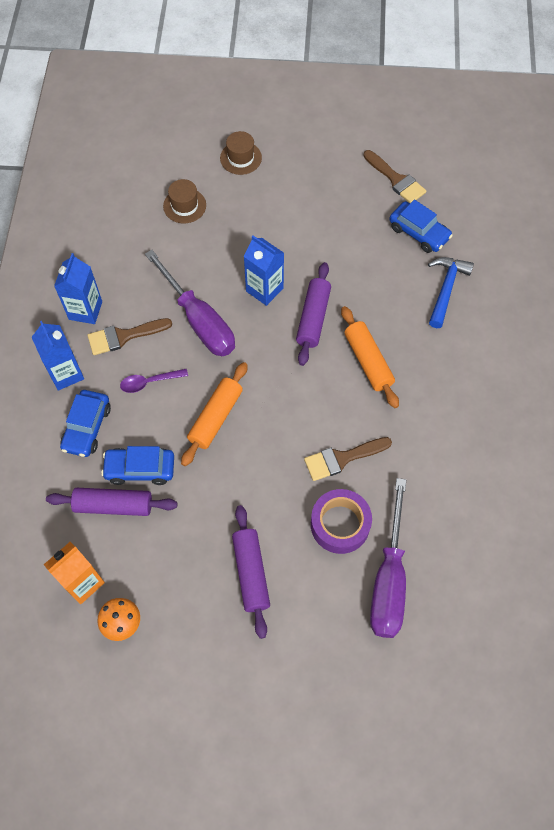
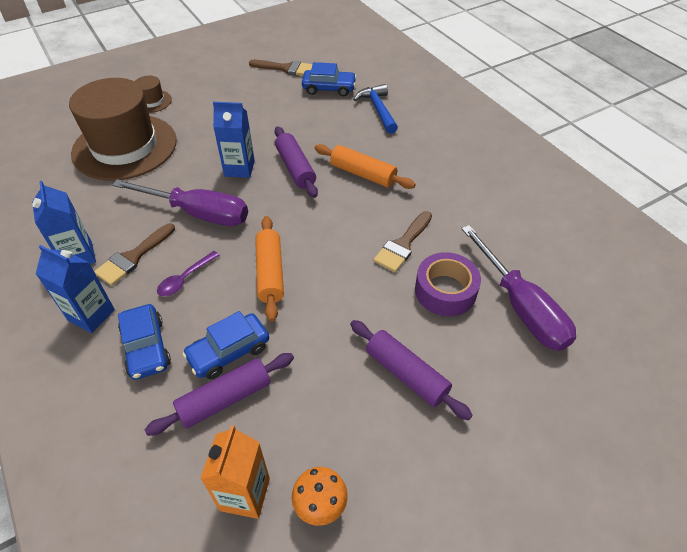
camera: 35 degrees left, 15 degrees down
brown hat [163,179,206,224] -> brown hat [69,78,177,181], size x2.44

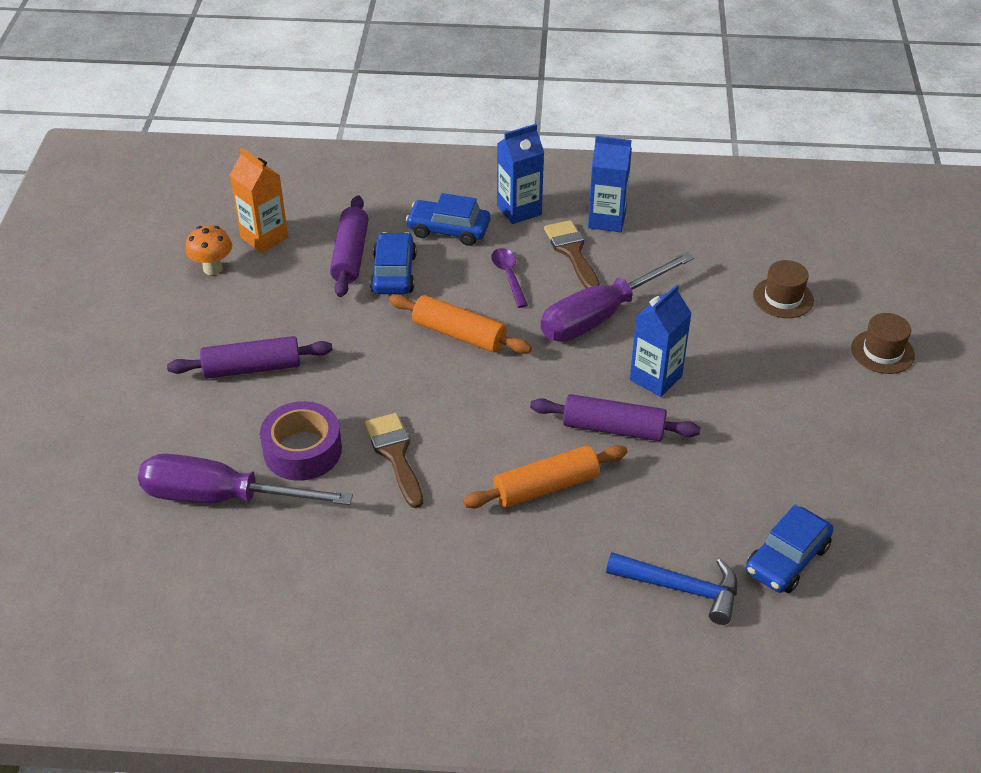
camera: 125 degrees right, 5 degrees down
brown hat [69,78,177,181] -> brown hat [753,260,814,318], size x0.41
brown brush [249,60,313,76] -> none

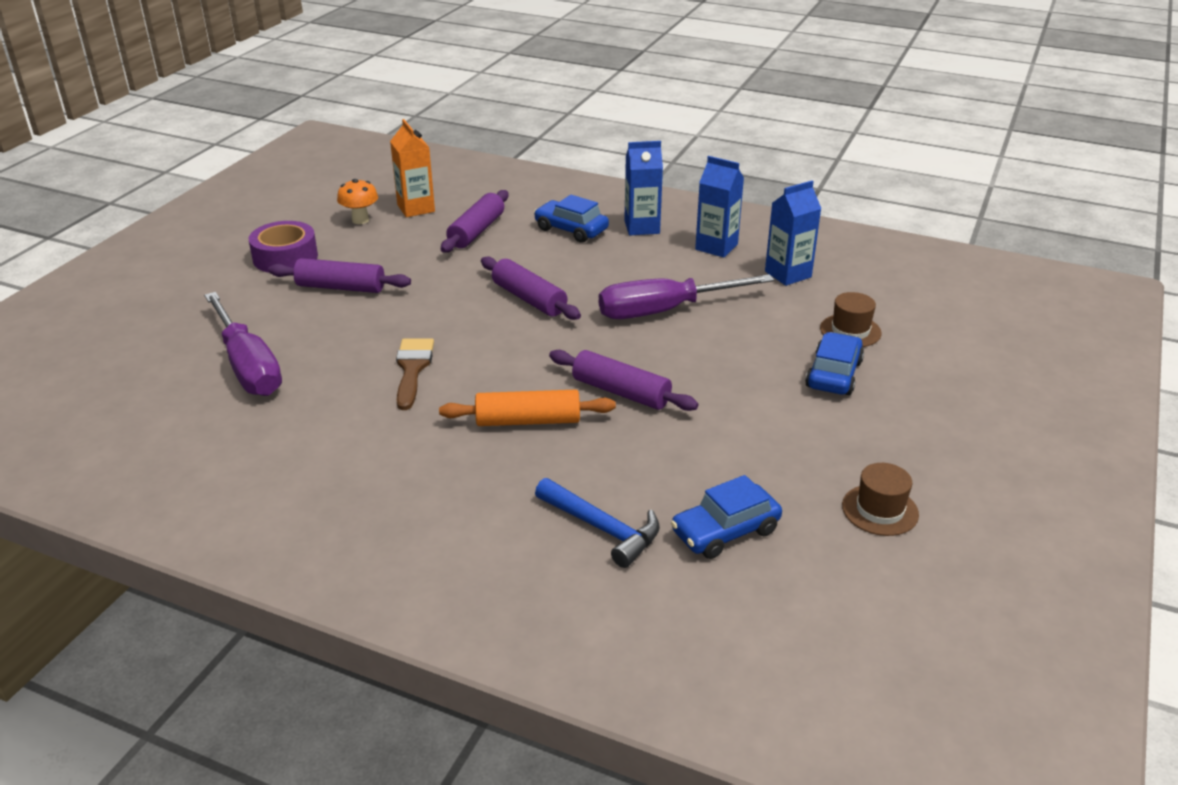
camera: 20 degrees right, 10 degrees down
purple screwdriver [138,454,353,505] -> purple screwdriver turned 150 degrees counterclockwise [204,292,282,396]
purple tape [260,401,342,481] -> purple tape moved to [249,221,318,273]
blue car [370,232,417,294] -> blue car moved to [805,332,864,395]
orange rolling pin [389,294,532,354] -> purple rolling pin [481,257,581,320]
purple spoon [491,248,528,308] -> none
brown brush [544,220,600,288] -> none
blue carton [630,285,692,397] -> blue carton moved to [765,181,821,286]
brown hat [851,313,915,374] -> brown hat moved to [842,463,919,536]

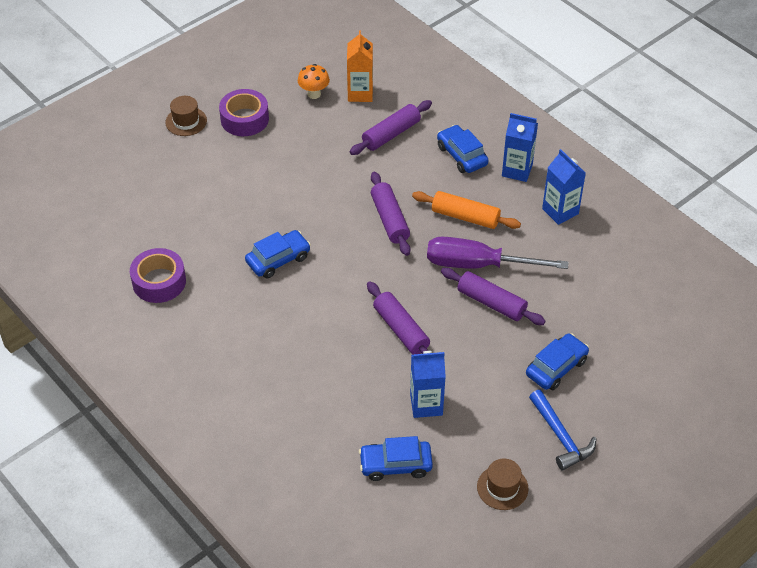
camera: 25 degrees right, 15 degrees up
purple screwdriver [204,292,282,396] -> none
purple rolling pin [268,258,411,293] -> purple rolling pin moved to [441,268,546,325]
brown brush [396,339,434,410] -> blue car [245,230,311,278]
orange rolling pin [439,390,616,426] -> orange rolling pin moved to [412,191,521,229]
blue hammer [535,478,660,568] -> blue hammer moved to [529,390,597,470]
blue carton [765,181,821,286] -> blue carton moved to [410,351,446,418]
brown hat [820,292,882,347] -> brown hat moved to [165,96,207,136]
none -> purple tape [130,248,186,303]

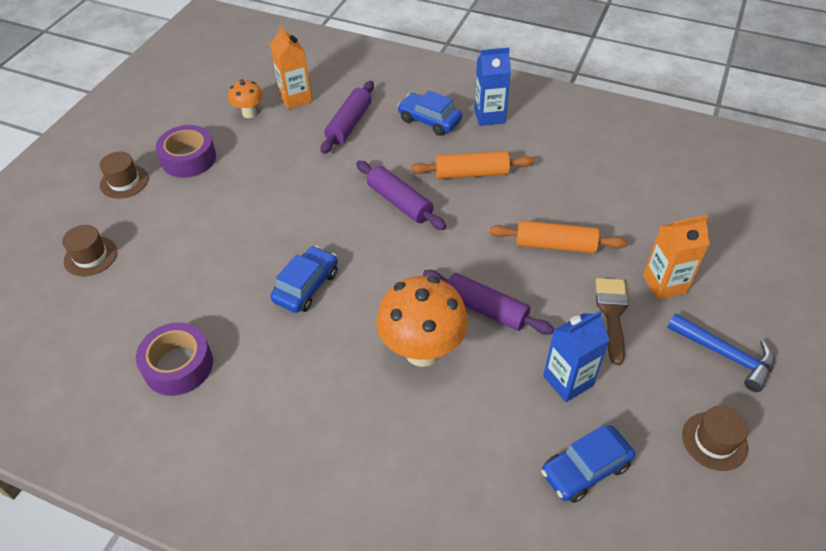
camera: 25 degrees left, 0 degrees up
purple screwdriver [427,237,569,269] -> none
purple rolling pin [441,268,546,325] -> orange rolling pin [489,220,627,253]
blue car [526,333,589,390] -> orange carton [643,215,710,300]
blue carton [542,149,586,225] -> none
none -> brown hat [62,225,117,277]
none -> orange mushroom [377,276,468,367]
none -> brown brush [596,278,629,365]

